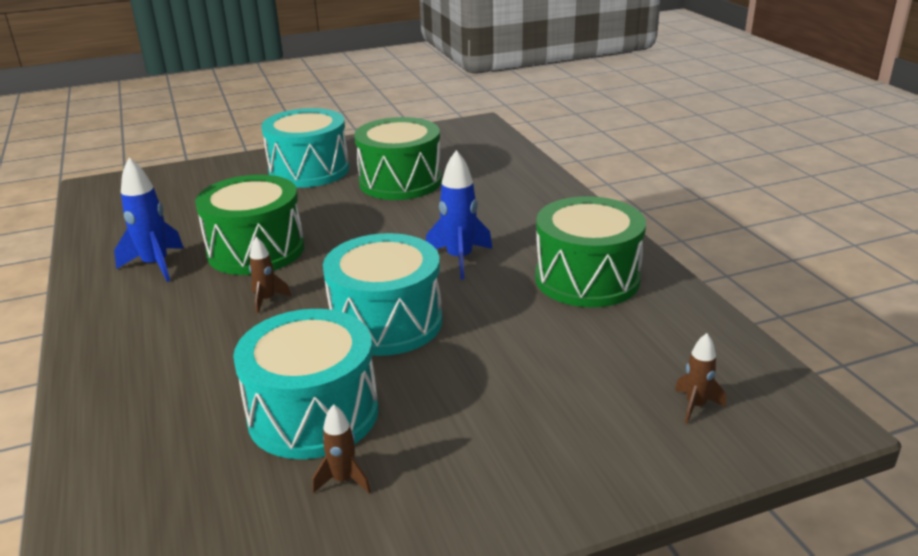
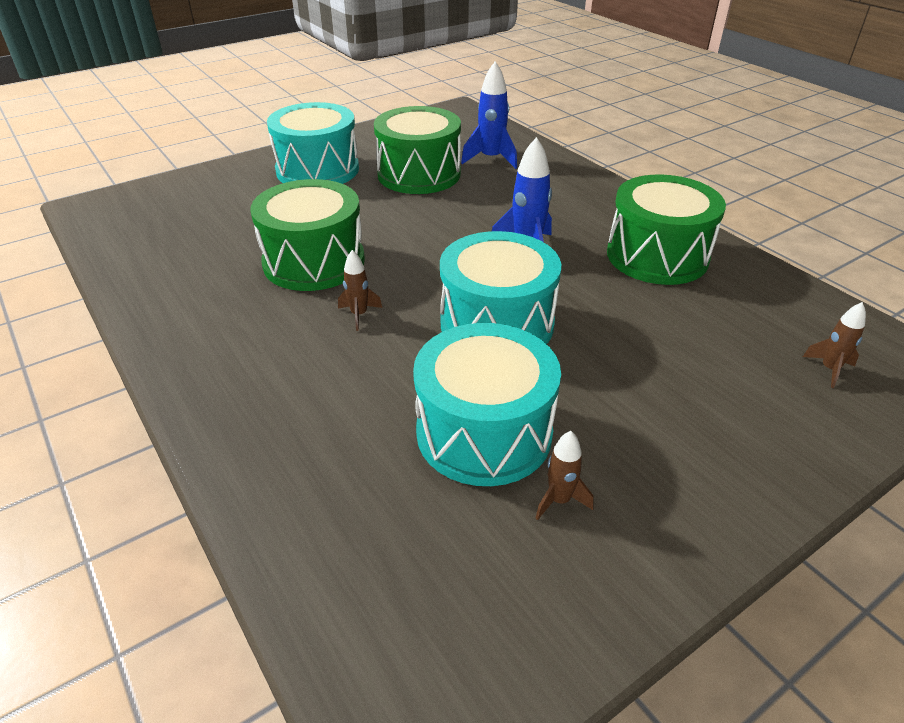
camera: 15 degrees left, 10 degrees up
blue rocket [114,158,184,282] -> blue rocket moved to [461,61,517,169]

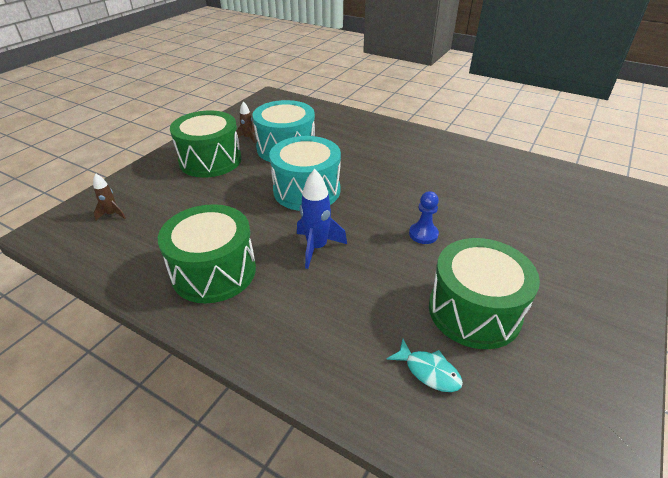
camera: 155 degrees right, 0 degrees up
green drum [250,179,365,291] -> green drum moved to [170,110,242,178]
turquoise drum [267,102,359,184] -> none
brown rocket [338,250,382,331] -> none
blue rocket [461,61,517,169] -> turquoise fish [386,339,463,392]
none -> blue pawn [409,191,439,244]

